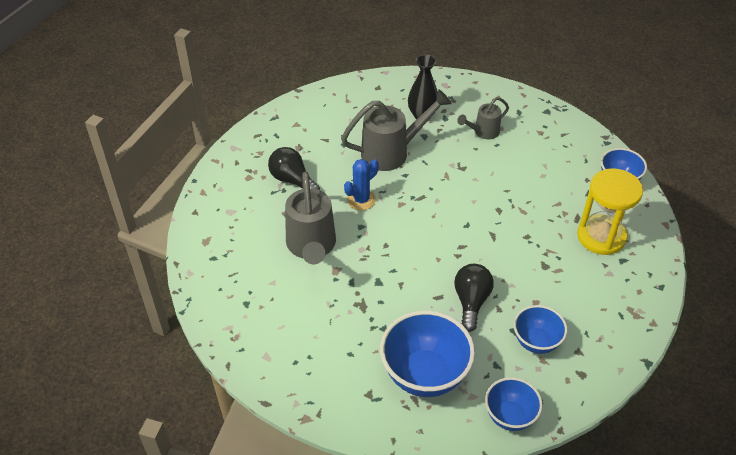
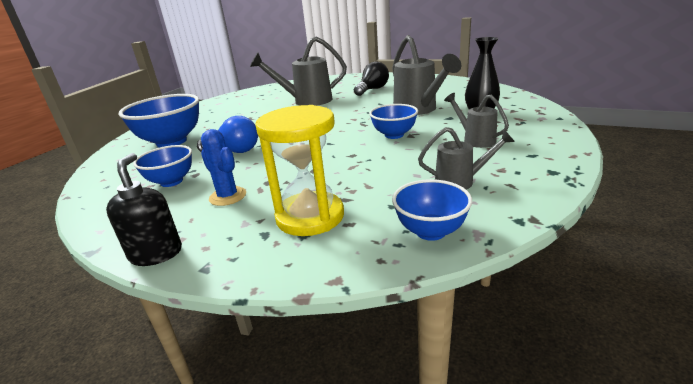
camera: 90 degrees right, 20 degrees down
blue cactus [344,159,379,210] -> blue cactus moved to [201,129,246,206]
black light bulb [454,264,494,332] -> blue light bulb [197,116,258,153]
blue bowl [485,377,543,431] -> blue bowl moved to [369,104,418,139]
none -> black soap dispenser [106,153,182,266]
none -> grey watering can [418,127,515,189]

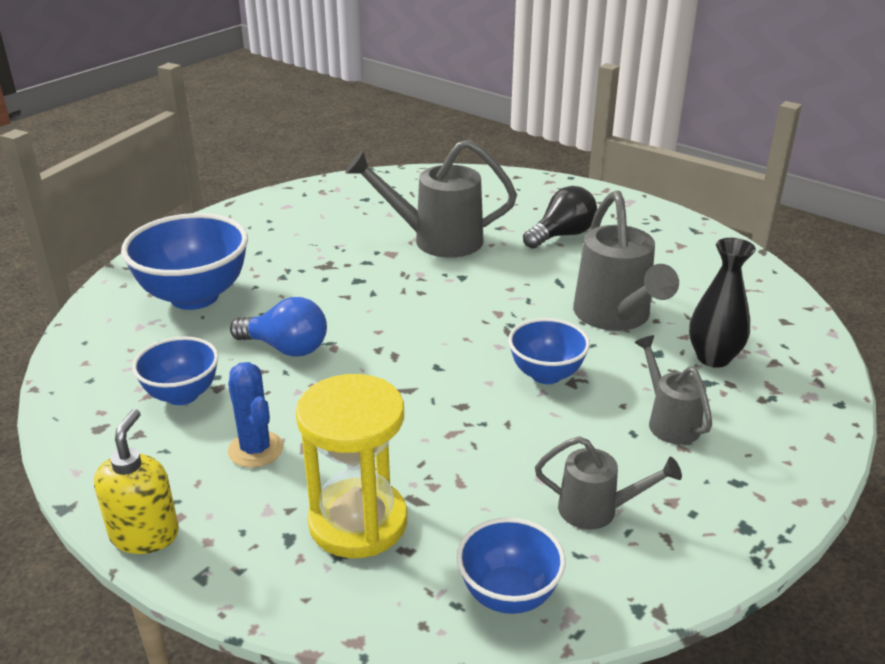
camera: 10 degrees right, 5 degrees up
black soap dispenser [106,153,182,266] -> yellow soap dispenser [94,409,179,554]

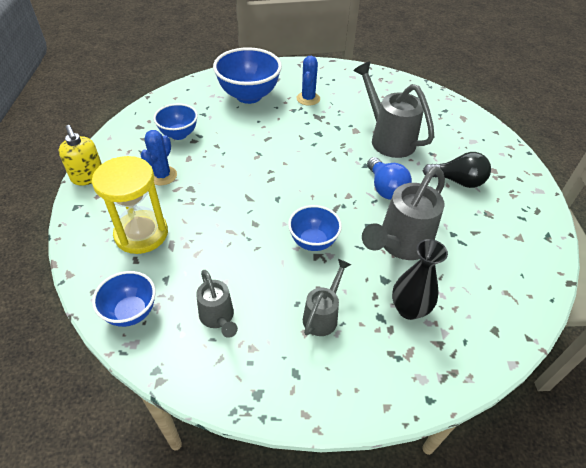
camera: 50 degrees right, 15 degrees up
yellow soap dispenser [94,409,179,554] -> yellow soap dispenser turned 90 degrees clockwise [58,125,102,186]
blue light bulb [230,297,327,357] -> blue light bulb moved to [367,157,412,200]
none -> blue cactus [296,56,320,106]

